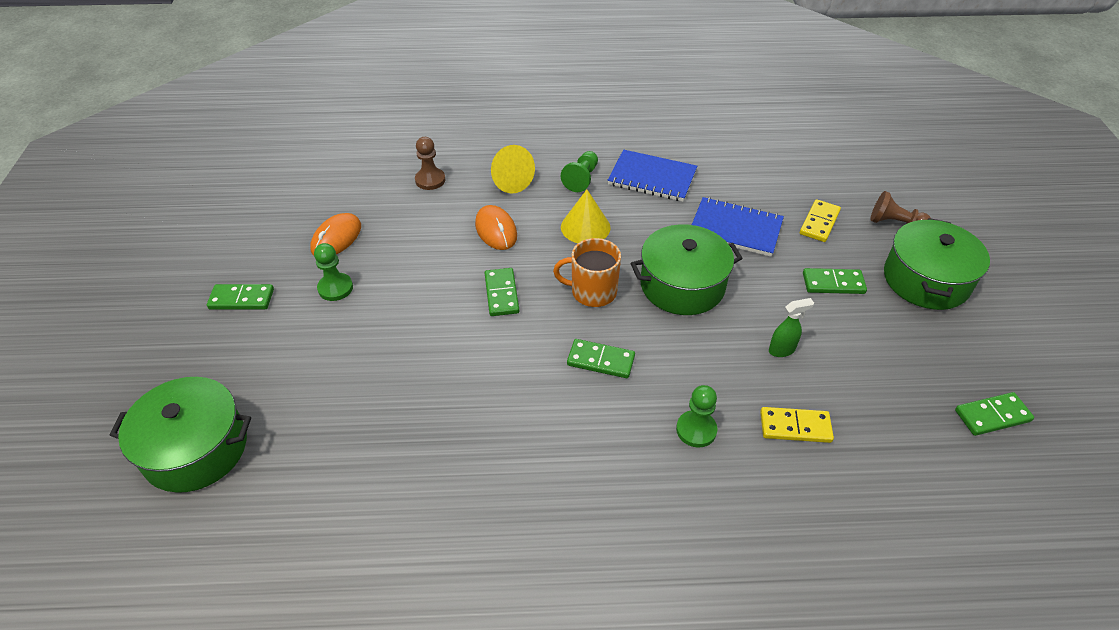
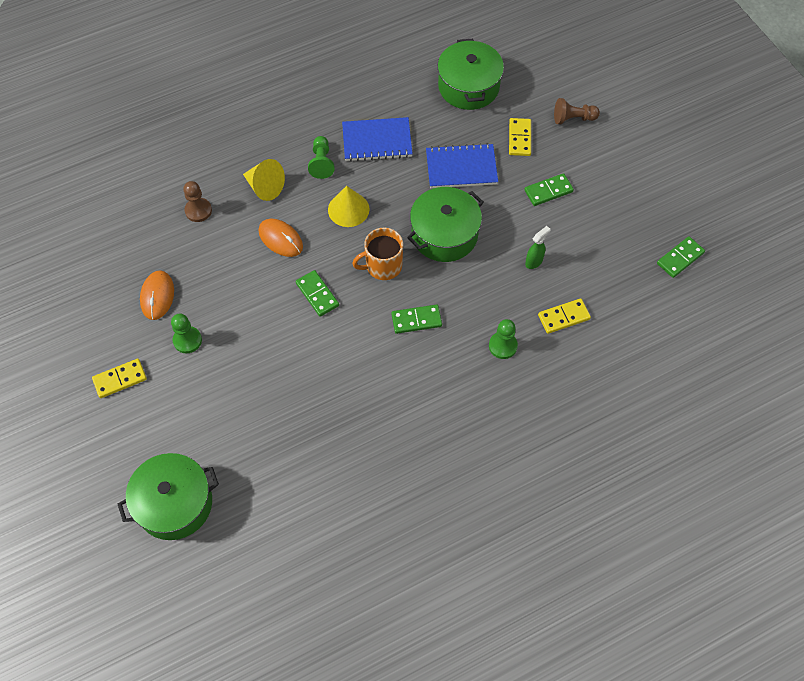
camera: 25 degrees left, 15 degrees up
green domino [207,284,274,309] -> yellow domino [92,359,147,398]
green pot [884,218,990,310] -> green pot moved to [438,39,504,110]

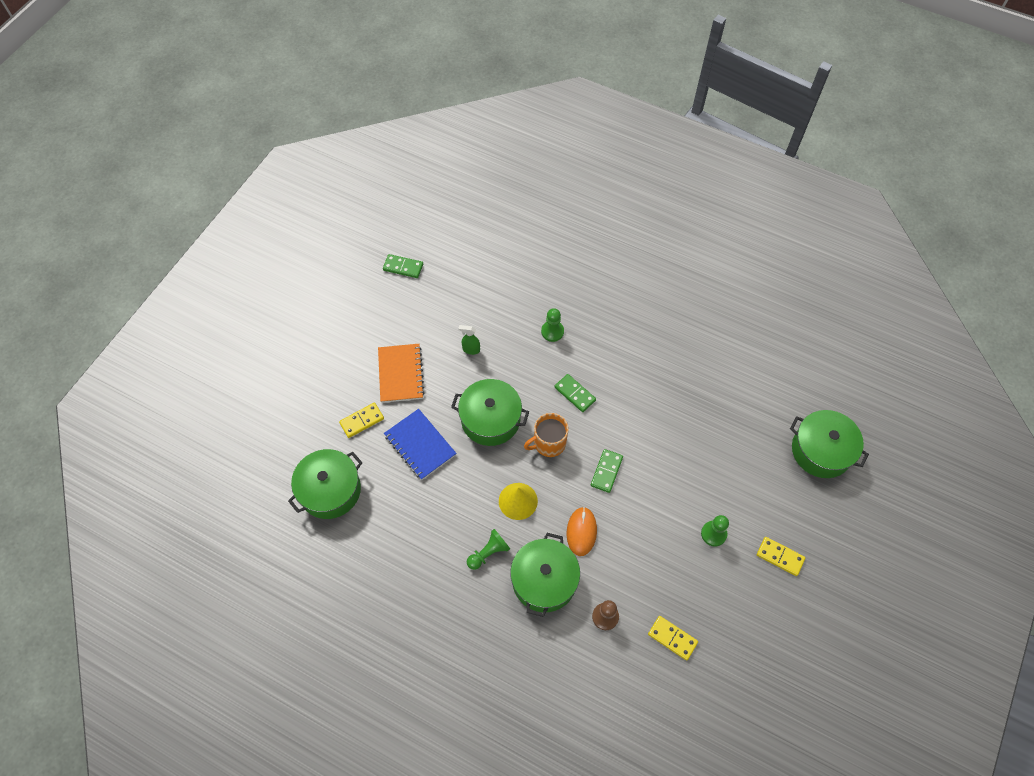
camera: 125 degrees left, 0 degrees up
orange mouse [140,270,174,320] -> none
yellow cone [243,159,285,201] -> green pot [510,533,580,617]
blue notebook [342,117,413,162] -> none
orange mug [352,228,403,280] -> orange mug turned 120 degrees clockwise [524,413,569,457]
green domino [524,173,574,206] -> orange notebook [378,344,424,403]
yellow domino [538,298,591,334] -> yellow domino moved to [648,616,698,661]
brown pawn [554,98,600,124] -> none

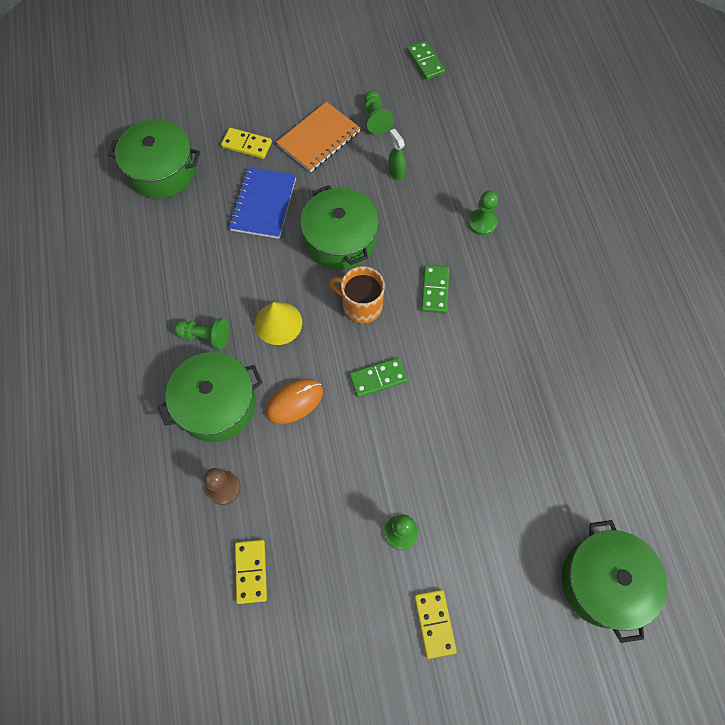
camera: 50 degrees right, 5 degrees up
none -> green pawn [364,91,393,135]

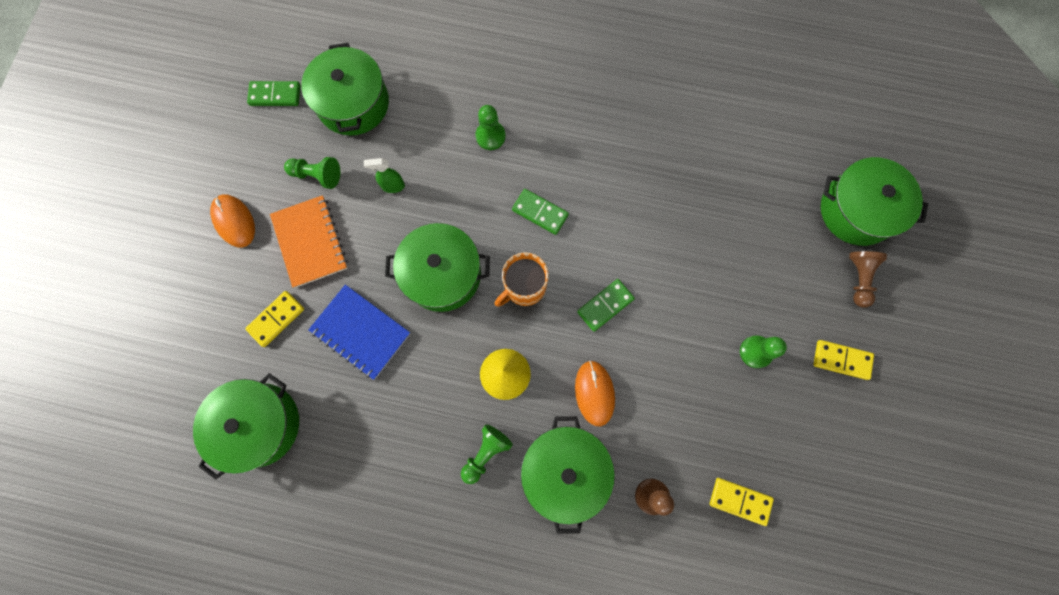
camera: 65 degrees left, 10 degrees up
green domino [350,358,408,397] -> green domino turned 45 degrees clockwise [577,279,635,332]
none -> orange mouse [210,194,255,248]
none -> green pot [301,43,389,135]
none -> brown pawn [849,251,887,308]

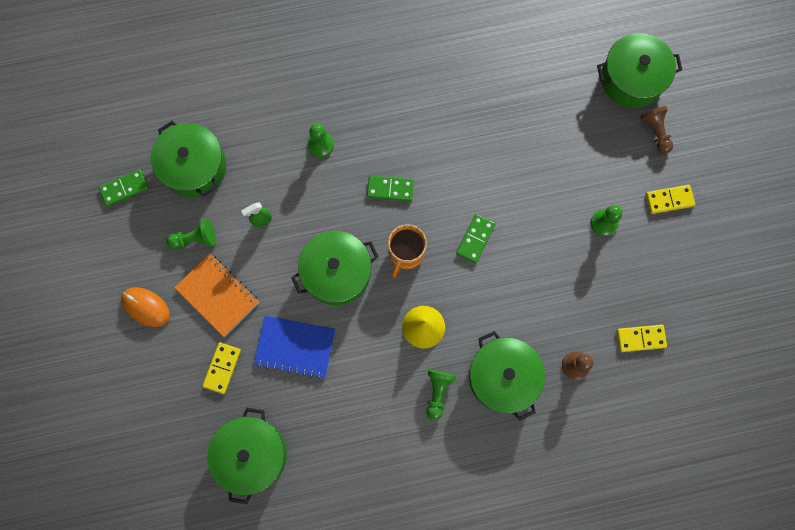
camera: 25 degrees left, 0 degrees up
orange mouse [575,361,615,427] -> none

